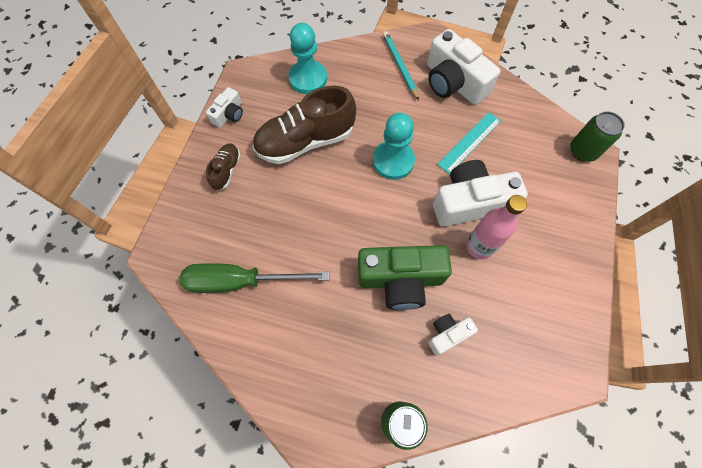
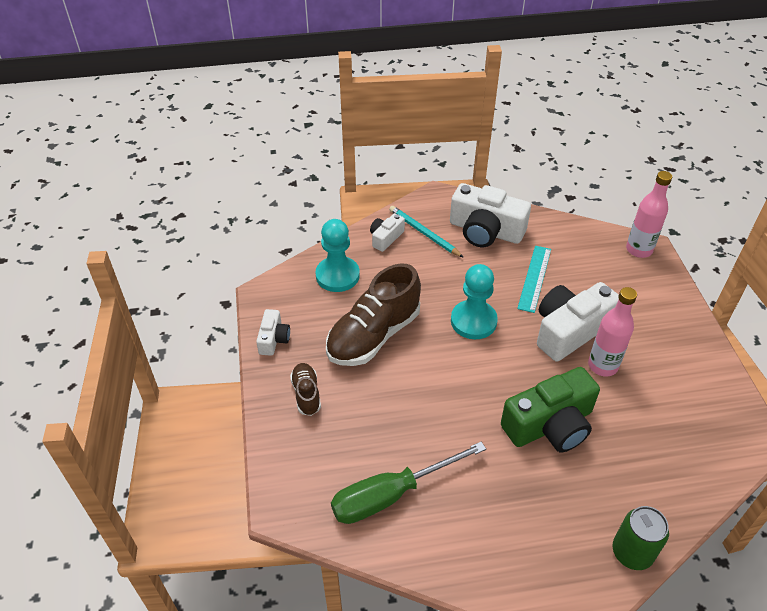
camera: 25 degrees left, 20 degrees down
white camera [428,314,478,355] -> white camera moved to [370,213,405,252]
green can [570,111,625,162] -> pink bottle [626,171,672,258]

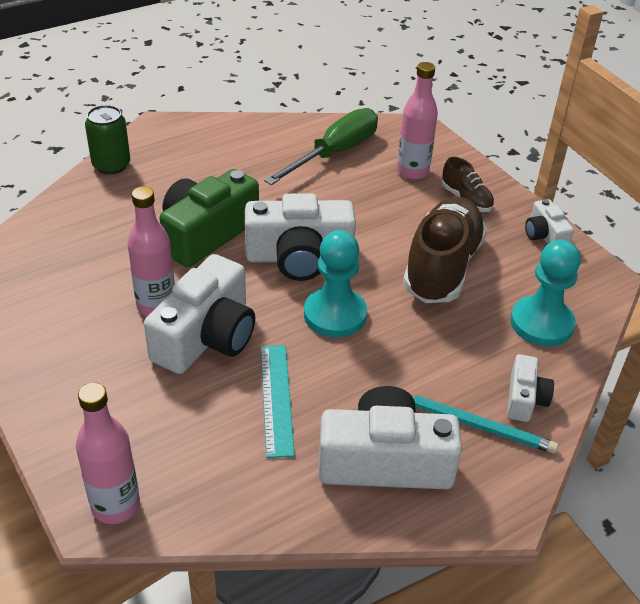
camera: 155 degrees right, 5 degrees down
none -> white camera [245,193,356,281]
none -> pink bottle [397,62,438,180]

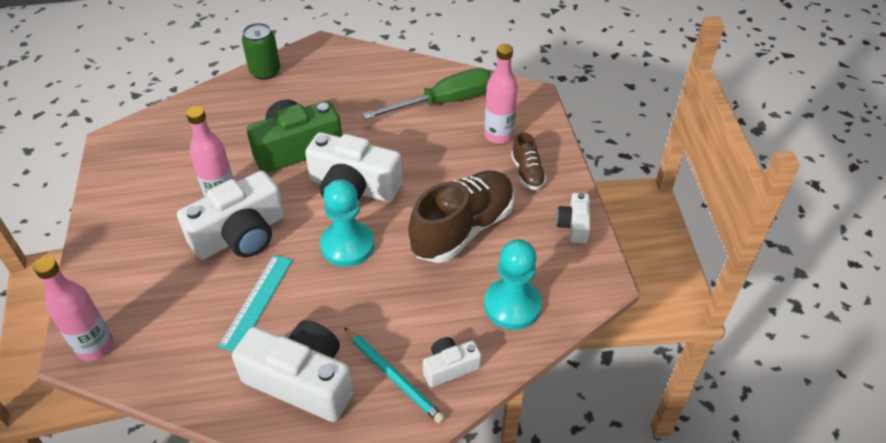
camera: 25 degrees right, 5 degrees up
white camera [507,354,554,422] -> white camera turned 150 degrees counterclockwise [423,337,481,387]

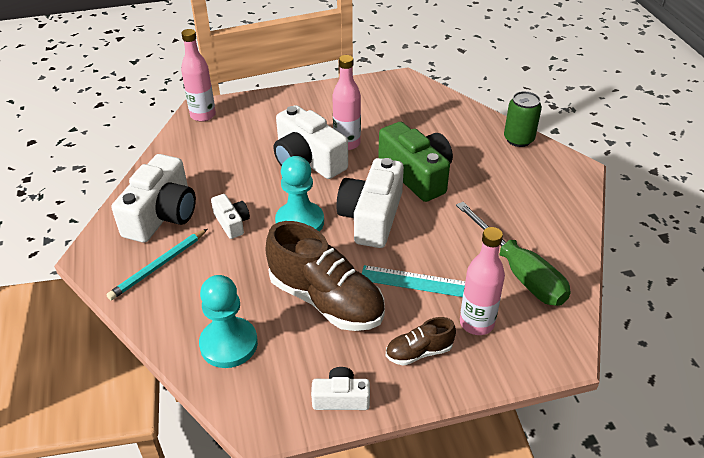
camera: 85 degrees right, 5 degrees down
turquoise ruler [218,255,293,351] -> turquoise ruler moved to [362,265,465,297]
white camera [423,337,481,387] -> white camera moved to [211,194,250,239]

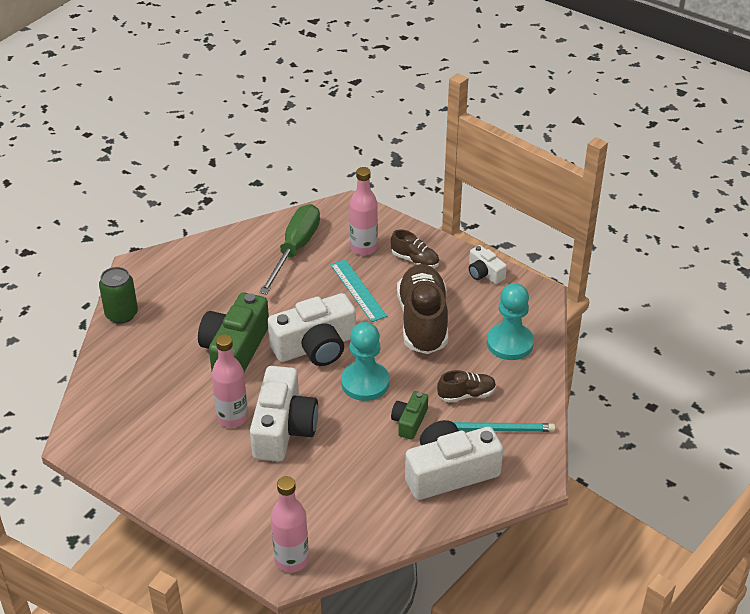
camera: 130 degrees left, 0 degrees up
white camera [211,194,250,239] -> green camera [391,391,428,440]
none -> brown shoe [437,370,496,402]

